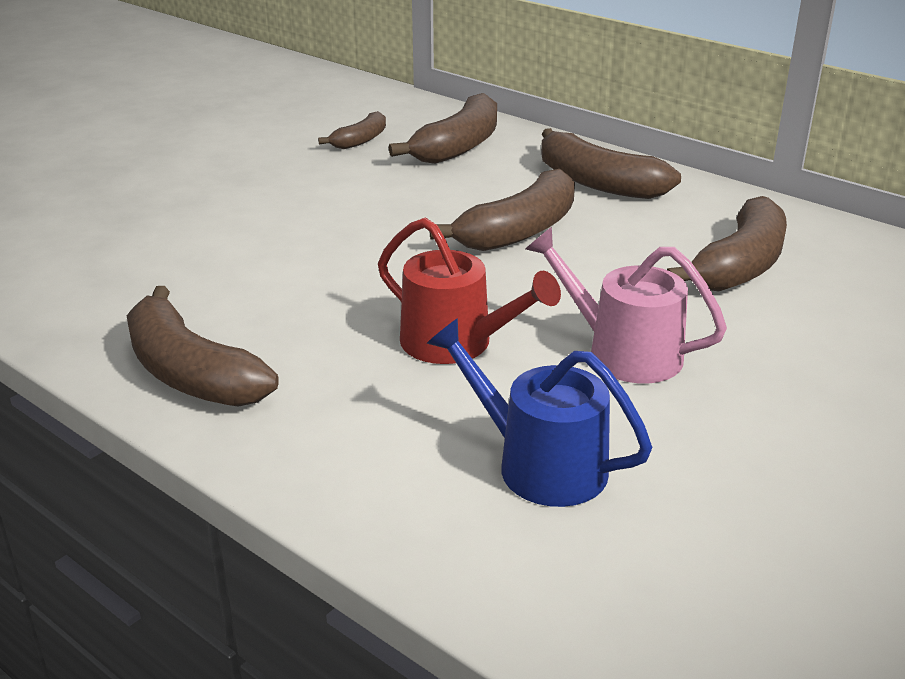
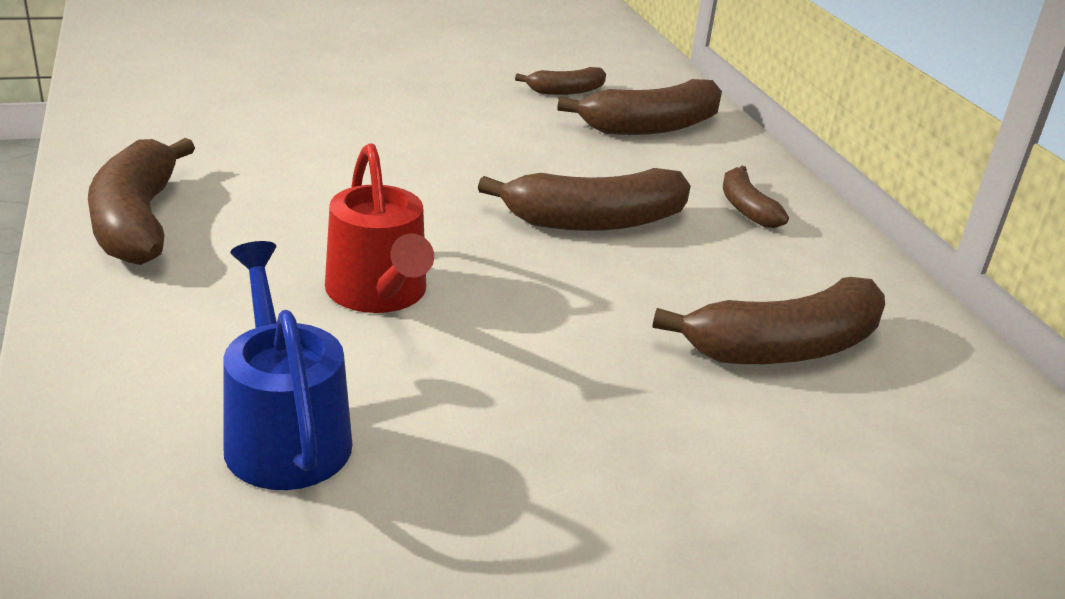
camera: 30 degrees right, 0 degrees up
pink watering can [526,227,727,384] -> none
brown banana [541,128,681,199] -> brown banana [723,165,789,228], size x0.56

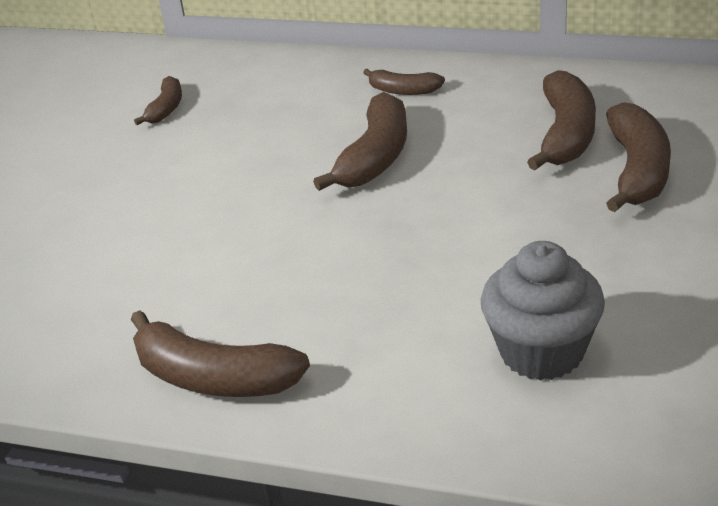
camera: 50 degrees left, 5 degrees up
blue watering can [224,241,352,490] -> grey cupcake [481,241,605,381]
red watering can [325,143,434,313] -> none
brown banana [557,79,722,135] -> brown banana moved to [606,102,671,212]

